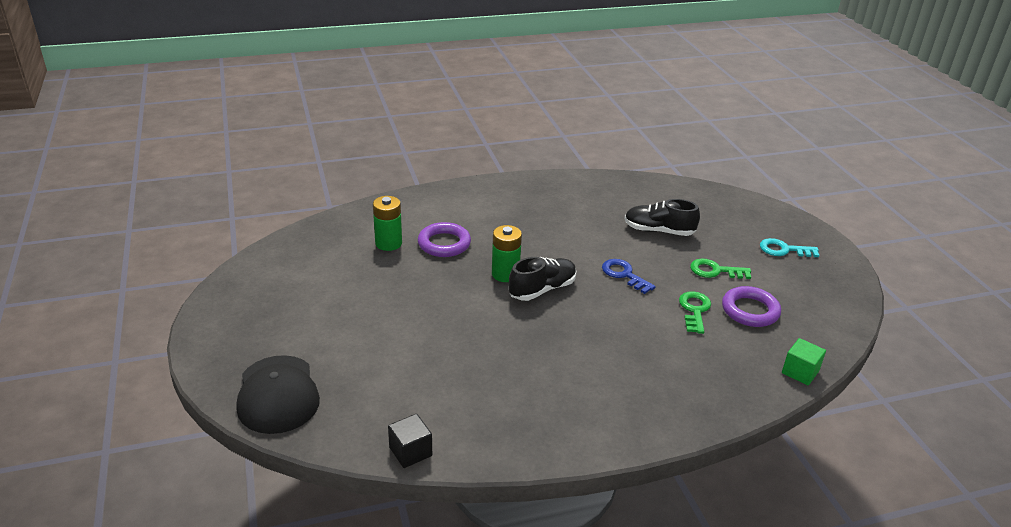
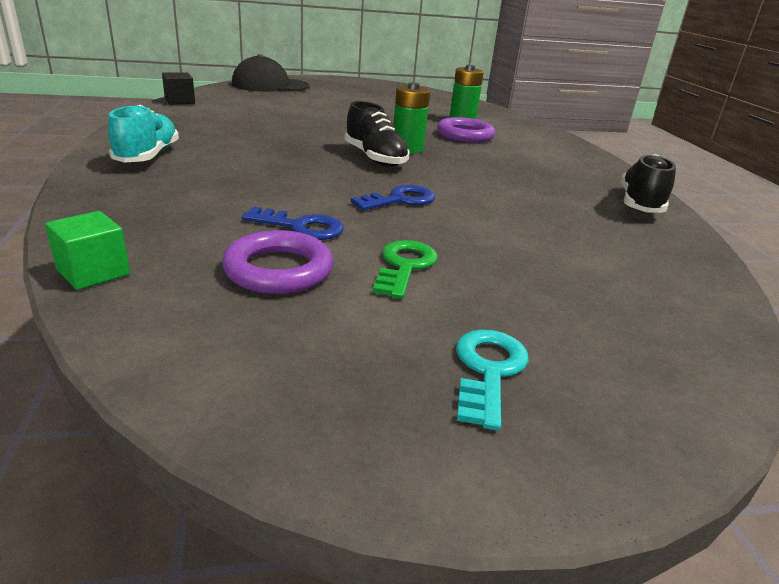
camera: 95 degrees right, 5 degrees down
black shoe [624,199,700,236] -> black shoe moved to [621,154,676,213]
green key [679,291,711,334] -> blue key [242,207,344,240]
none -> turquoise shoe [108,105,179,163]

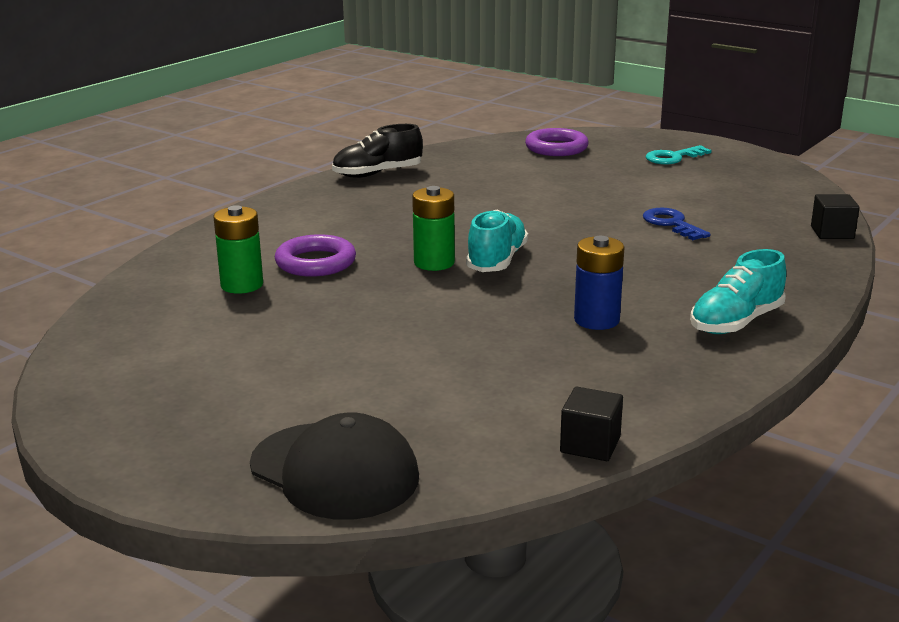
camera: 130 degrees left, 5 degrees down
green cube [45,211,130,290] -> black cube [811,194,860,239]
purple ring [222,230,334,294] -> purple ring moved to [525,128,589,156]
black shoe [345,101,410,167] -> turquoise shoe [466,210,528,272]
blue key [351,185,435,210] -> none
green key [373,240,438,299] -> none
none -> blue battery [574,236,624,330]

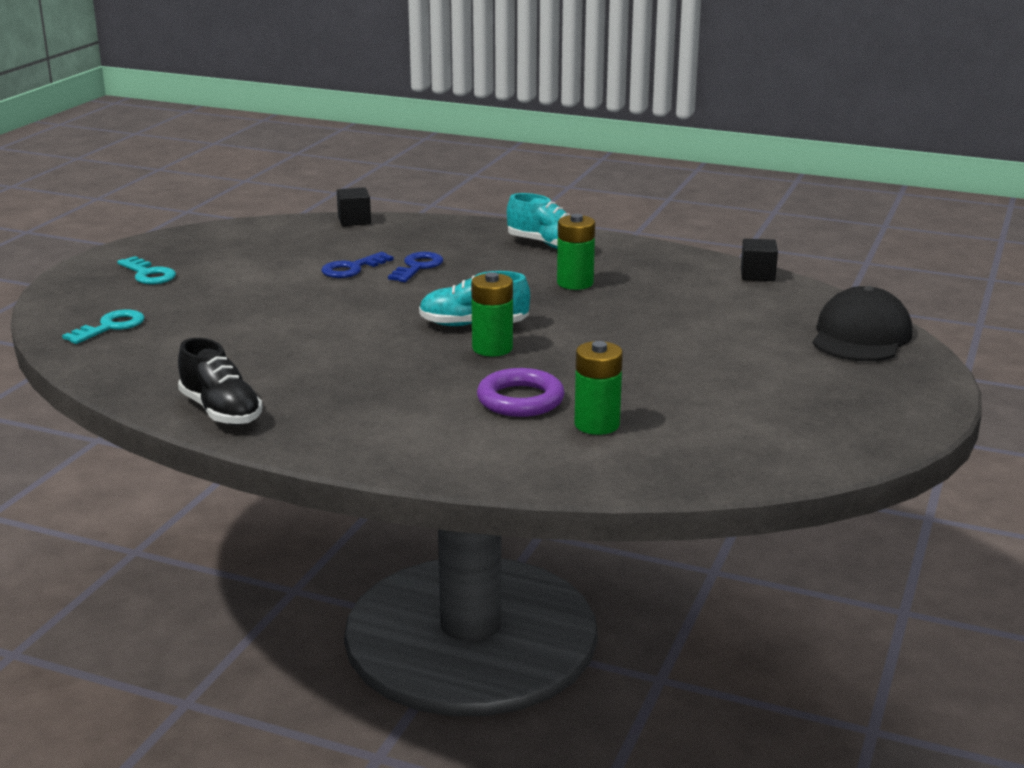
camera: 105 degrees left, 0 degrees up
purple ring [525,128,589,156] -> turquoise key [62,309,145,344]
blue battery [574,236,624,330] -> green battery [557,214,595,290]
none -> blue key [388,252,443,282]

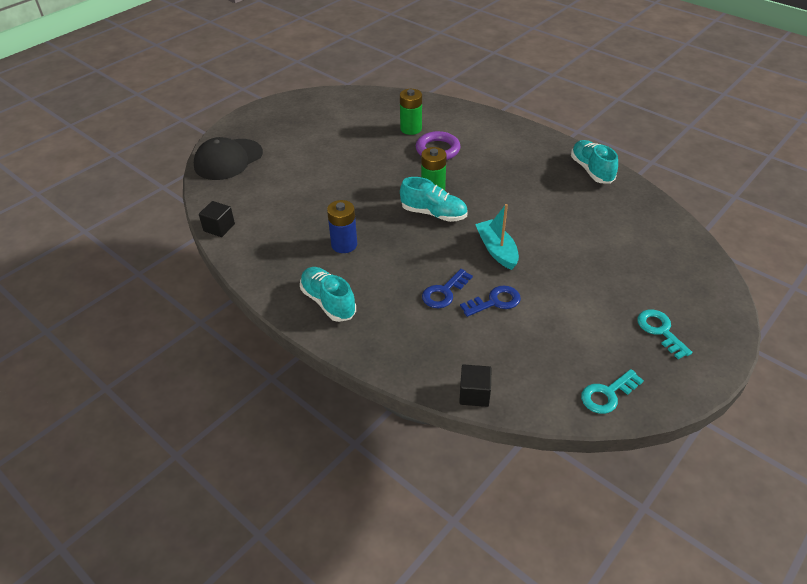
camera: 160 degrees left, 20 degrees up
turquoise key [62,309,145,344] -> turquoise key moved to [581,369,644,414]
black shoe [178,338,262,425] -> turquoise shoe [571,140,618,184]
green battery [557,214,595,290] -> blue battery [327,200,357,253]
none -> turquoise boat [475,204,519,270]

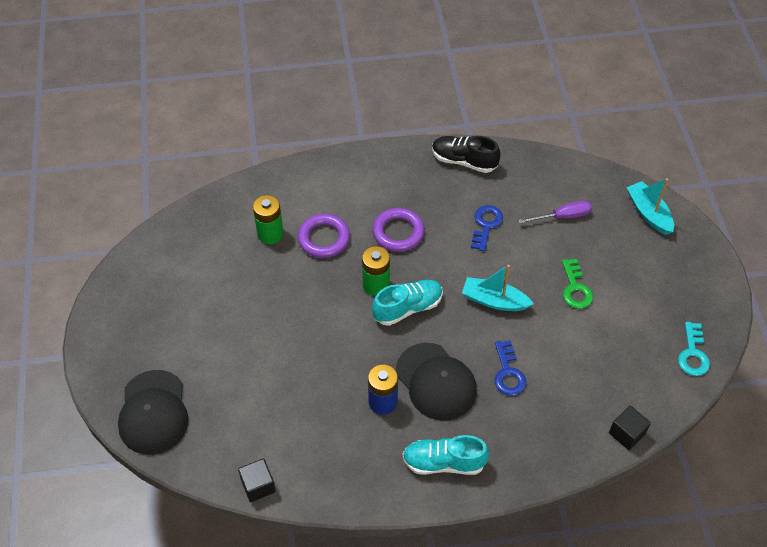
camera: 50 degrees left, 10 degrees up
blue key [460,285,521,317] -> blue key moved to [471,205,503,251]
turquoise shoe [571,140,618,184] -> black shoe [432,136,500,173]
turquoise key [637,310,693,359] -> none
none -> purple ring [373,208,425,252]
none -> black cap [396,343,477,421]
none -> purple screwdriver [519,201,592,224]
none -> green key [562,259,593,309]
none -> turquoise boat [626,178,674,235]

